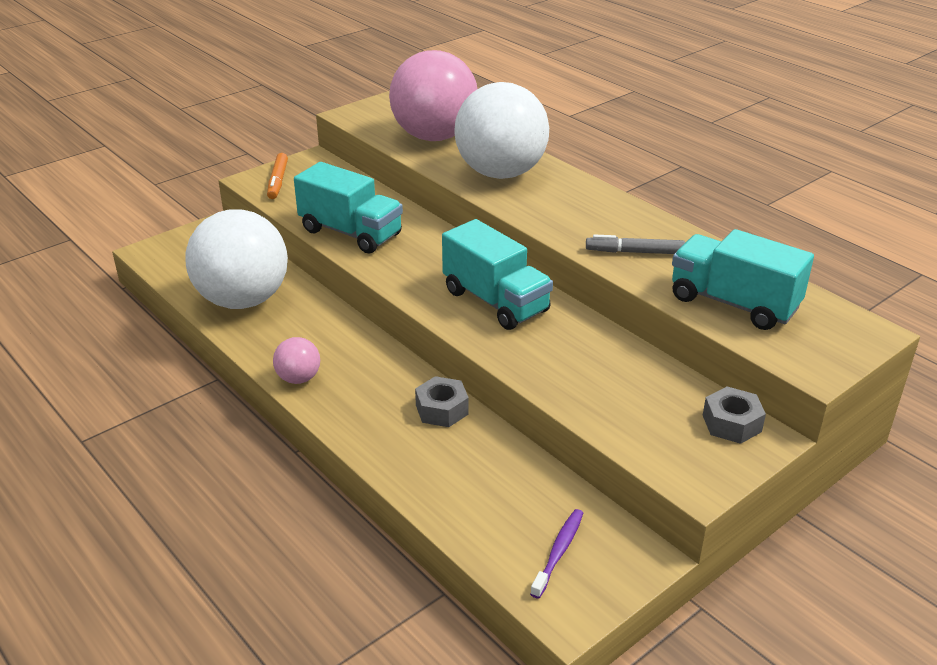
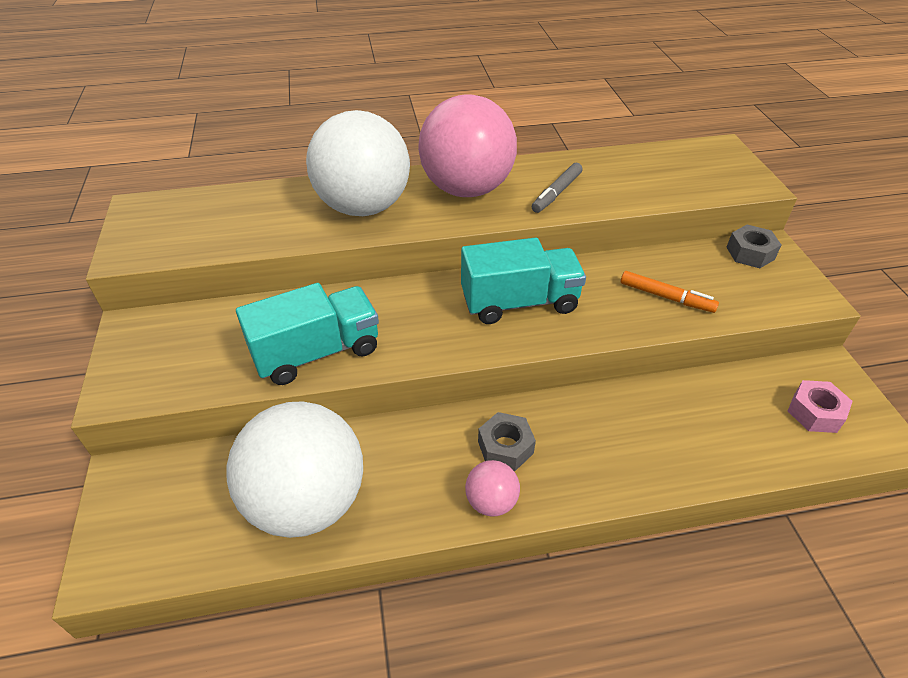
camera: 60 degrees left, 10 degrees up
orange marker [267,153,288,199] -> orange marker moved to [621,271,719,313]
pink ball [389,50,477,141] -> pink ball moved to [418,94,517,197]
grey nut [415,376,469,427] -> grey nut moved to [478,412,536,471]
purple toothbrush [530,509,583,599] -> pink nut [788,380,853,433]
turquoise truck [672,229,814,330] -> none

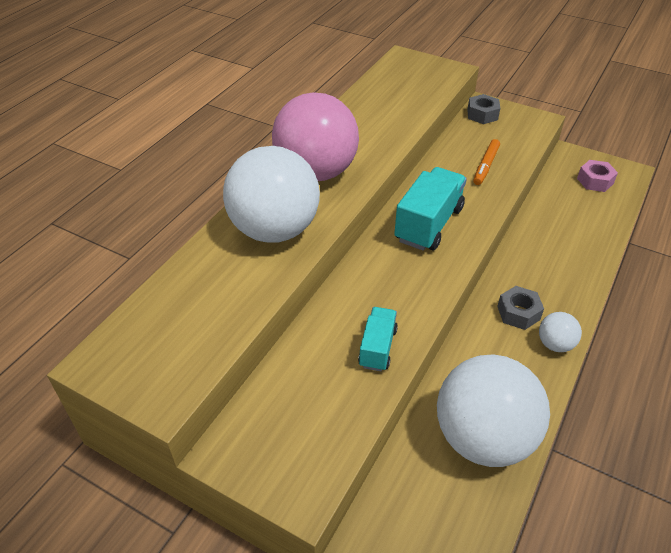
camera: 50 degrees left, 0 degrees up
turquoise truck [236,283,379,385] -> turquoise truck [358,307,398,371], size x0.58
pink ball [465,460,520,516] -> white ball [539,312,582,352]
grey marker [531,163,583,213] -> none
orange marker [621,271,719,313] -> orange marker turned 135 degrees clockwise [473,139,500,185]

